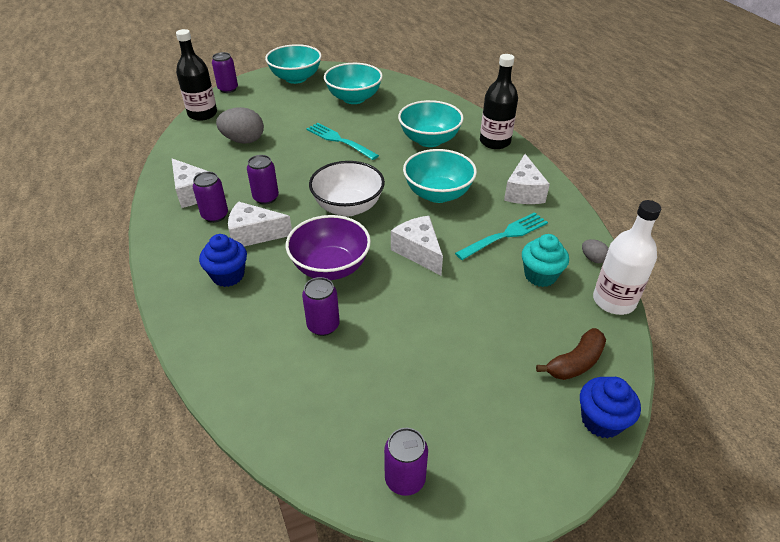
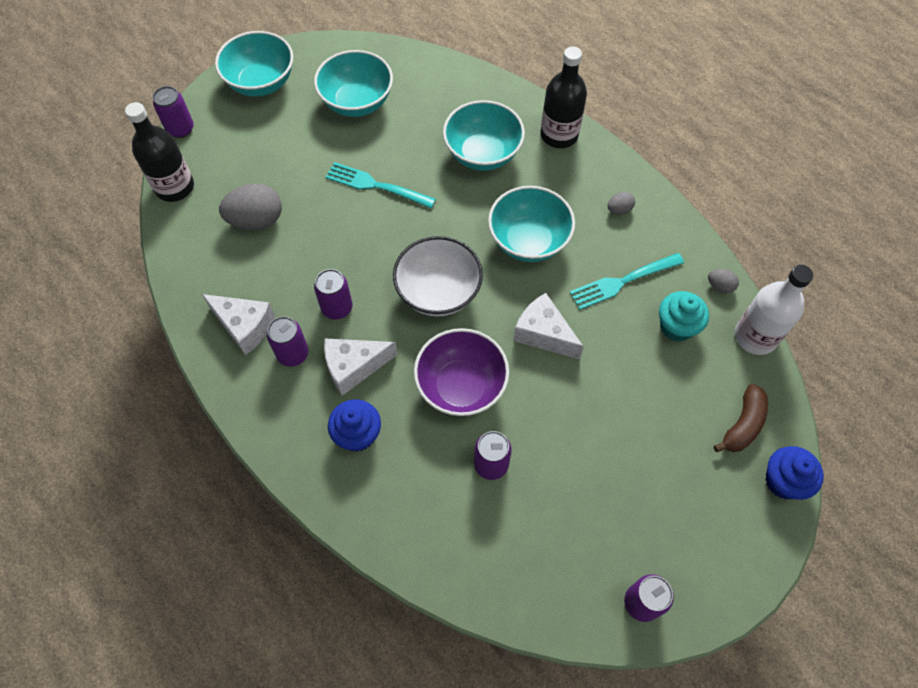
camera: 20 degrees left, 20 degrees up
turquoise fork [455,212,548,260] -> turquoise fork turned 150 degrees counterclockwise [570,253,684,310]
white cheese [504,154,550,204] -> grey egg [608,191,635,215]

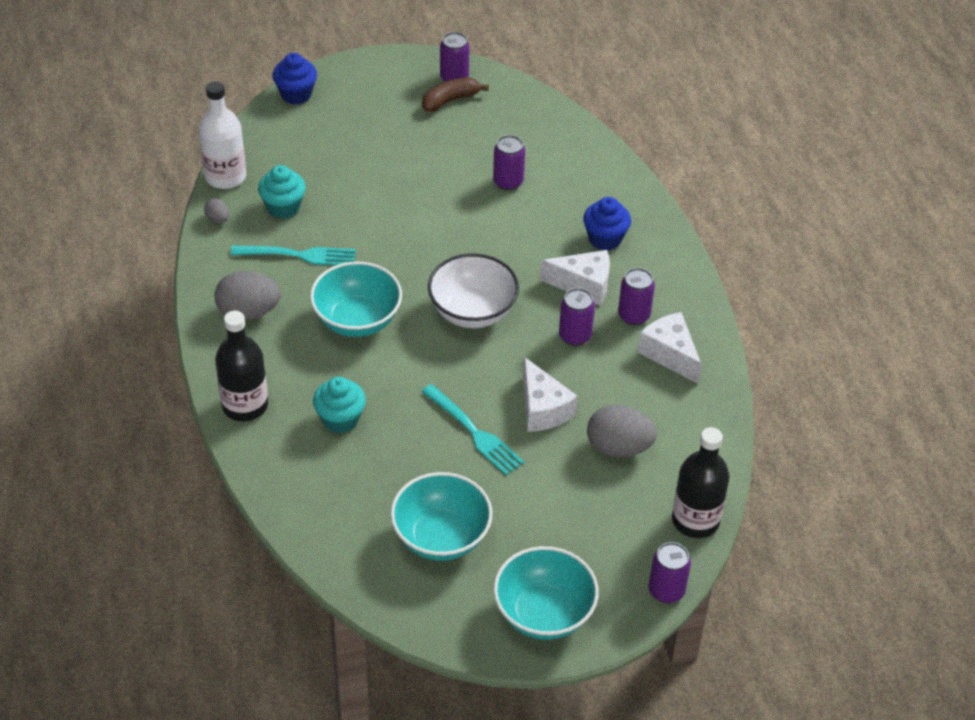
camera: 155 degrees left, 15 degrees down
purple bowl [414,328,509,416] -> none
turquoise bowl [443,100,525,171] -> turquoise cupcake [313,377,366,433]
white cheese [513,293,584,359] -> white cheese moved to [523,357,578,432]
grey egg [608,191,635,215] -> grey egg [214,271,281,320], size x2.04
brown banana [714,384,768,452] -> brown banana moved to [422,77,489,112]

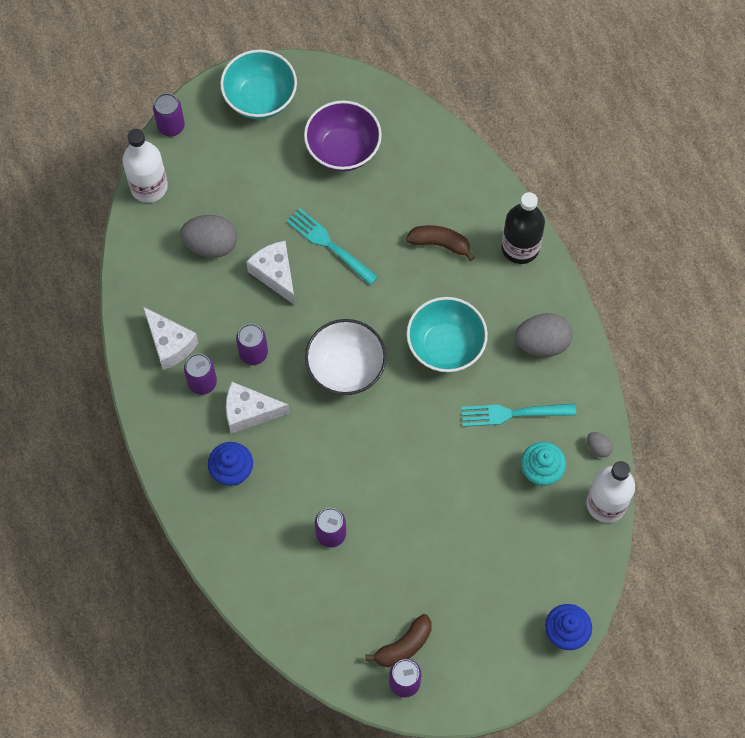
camera: 175 degrees right, 20 degrees up
turquoise cupcake [313,377,366,433] -> brown banana [406,225,475,261]
turquoise bowl [390,472,492,561] -> purple bowl [304,100,382,172]
black bottle [672,427,730,538] -> white bottle [123,129,168,203]

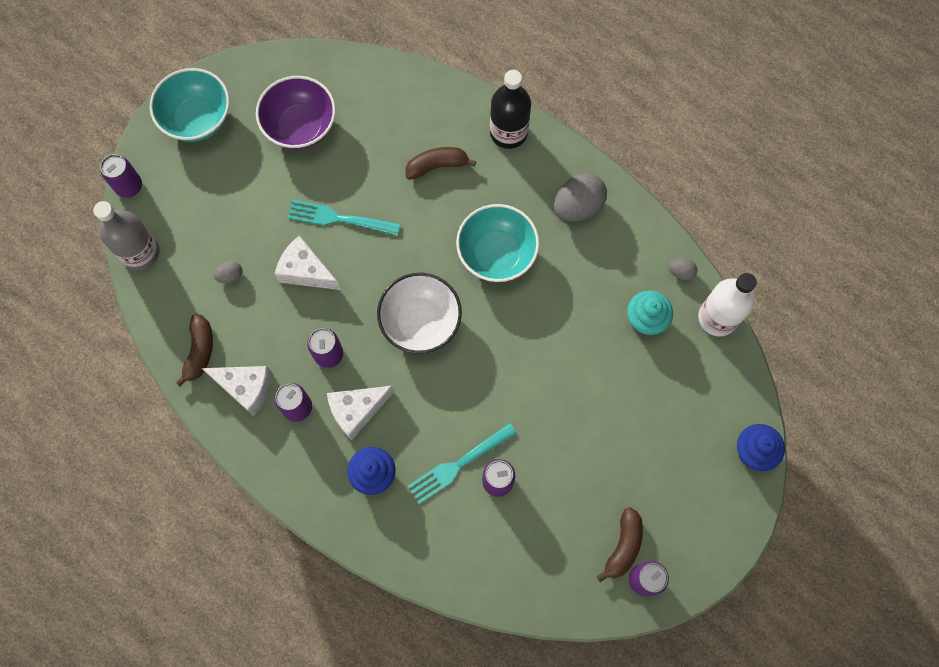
camera: 30 degrees left, 5 degrees up
white bottle [123,129,168,203] -> grey bottle [93,201,160,271]
grey egg [180,215,237,258] -> grey egg [213,261,243,283], size x0.49
turquoise fork [461,404,576,427] -> turquoise fork moved to [408,423,517,504]
none -> brown banana [175,314,213,387]

